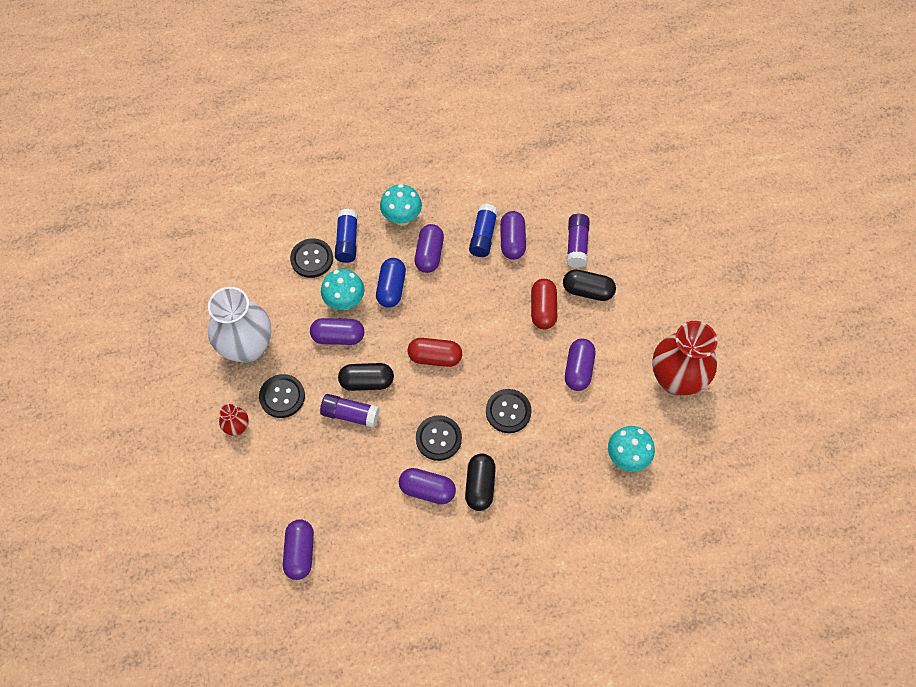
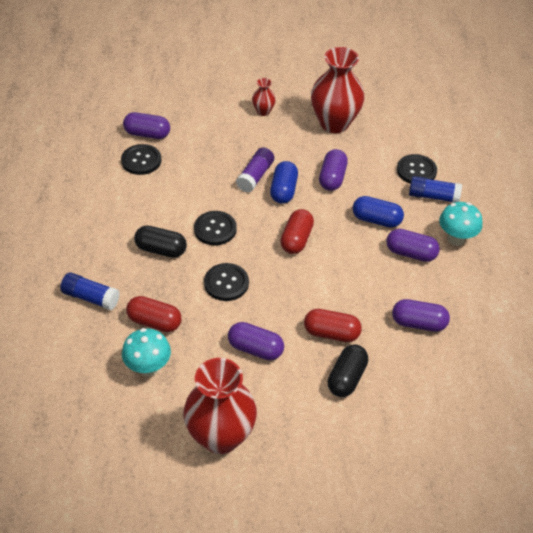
camera: 100 degrees right, 15 degrees down
white vase [208,287,271,363] -> red vase [311,47,365,133]
black button [259,374,305,418] -> black button moved to [121,144,161,175]
turquoise mushroom [321,269,364,310] -> none
black capsule [338,363,394,391] -> blue capsule [270,161,298,204]
purple capsule [399,468,456,504] -> none
blue glue stick [469,204,498,257] -> blue glue stick moved to [60,272,120,310]
purple glue stick [567,214,590,268] -> none
none -> red capsule [126,296,181,332]

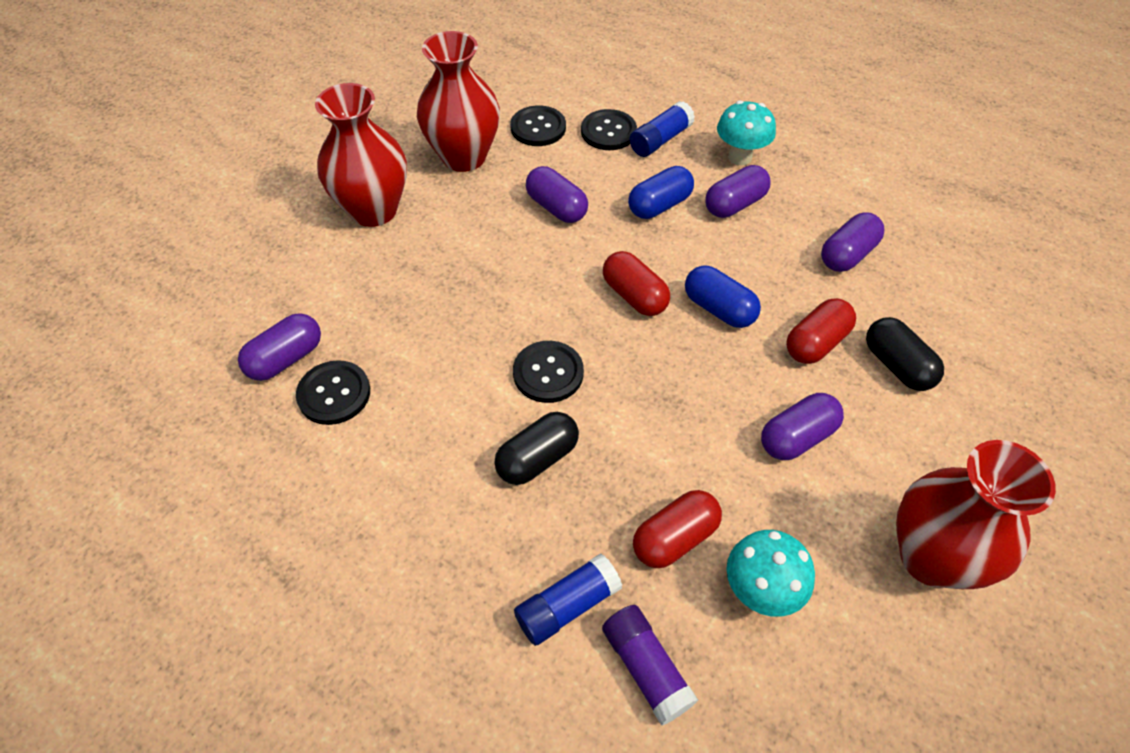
camera: 55 degrees left, 5 degrees up
black button [204,263,249,301] -> black button moved to [510,105,566,146]
purple glue stick [236,147,274,193] -> purple glue stick moved to [602,605,698,725]
red vase [252,78,276,116] -> red vase [315,83,407,227], size x2.20
blue capsule [270,161,298,204] -> blue capsule moved to [685,265,761,328]

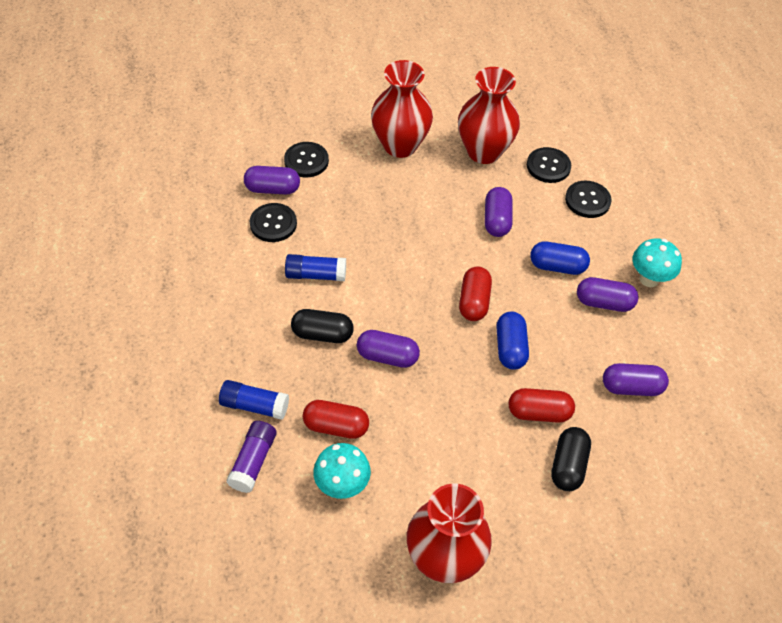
camera: 45 degrees right, 0 degrees up
black button [513,341,584,403] -> black button moved to [284,142,329,178]
blue glue stick [630,101,695,157] -> blue glue stick moved to [285,254,346,281]
purple capsule [761,393,844,460] -> purple capsule moved to [357,330,420,368]

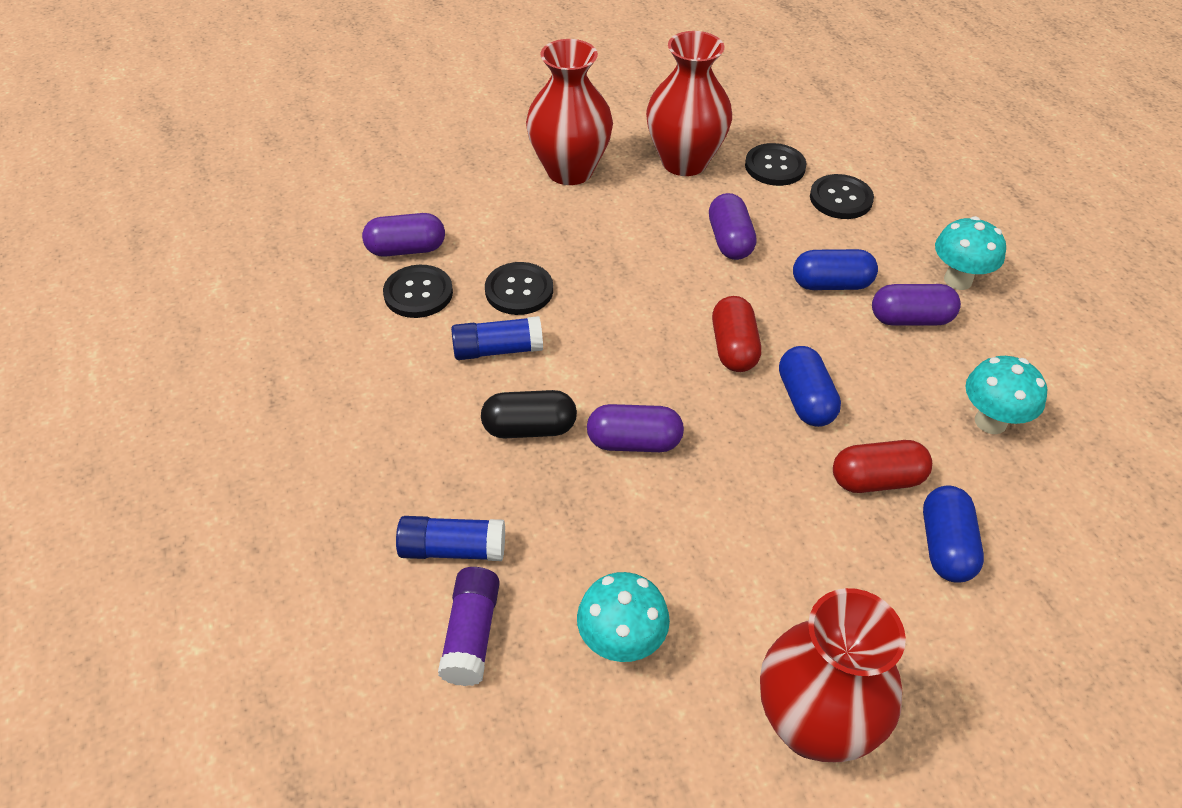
camera: 10 degrees left, 5 degrees down
black button [284,142,329,178] -> black button moved to [485,262,553,315]
red capsule [303,400,369,439] -> none
black capsule [551,427,591,491] -> blue capsule [923,486,984,583]
purple capsule [603,363,669,396] -> turquoise mushroom [966,356,1047,434]

